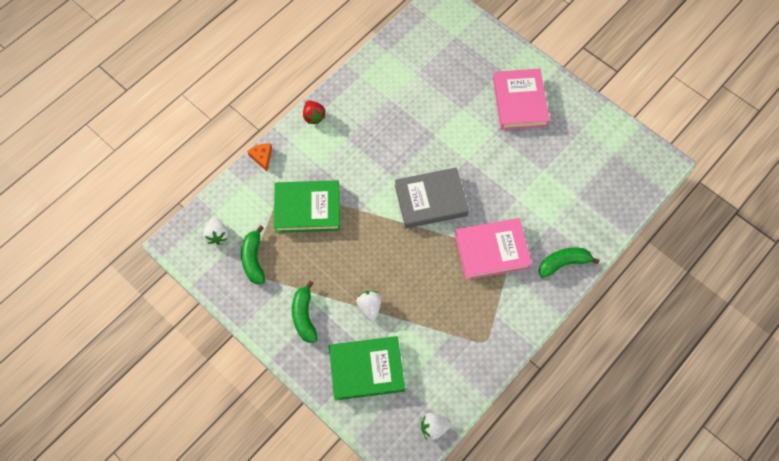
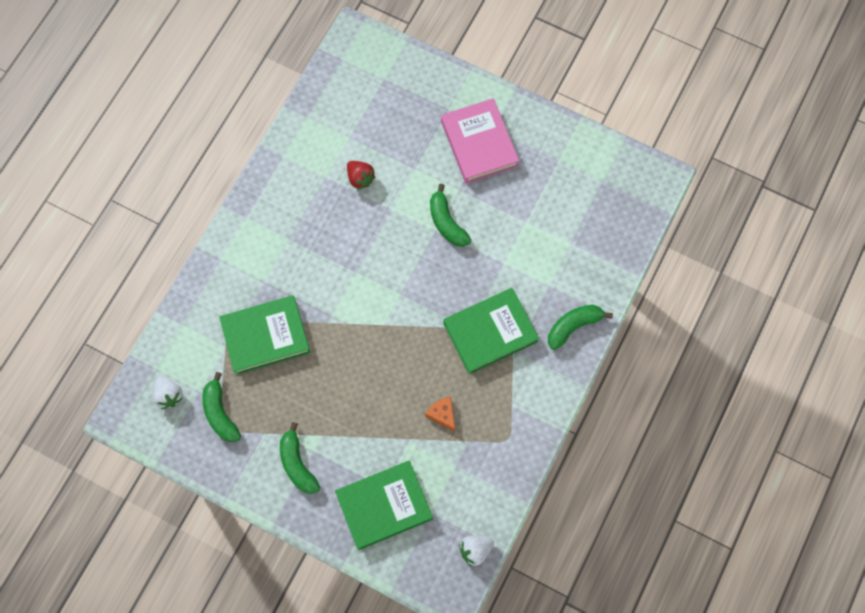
camera: 15 degrees left, 5 degrees up
orange cheese [247,143,272,171] -> orange cheese moved to [425,397,455,432]
red strawberry [303,100,325,124] -> red strawberry moved to [347,161,376,190]
white strawberry [356,291,381,320] -> none
grey book [395,168,469,228] -> none
pink book [455,218,532,280] -> green book [443,288,539,374]
none -> green banana [430,183,471,247]

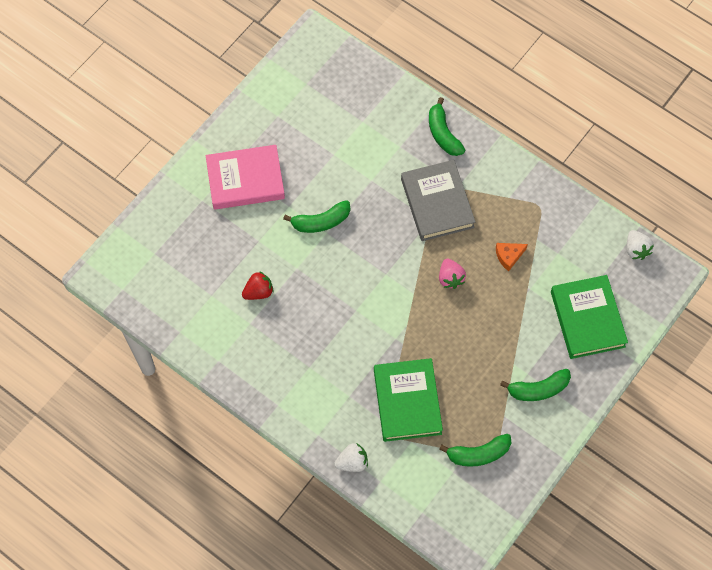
camera: 80 degrees left, 5 degrees down
white strawberry [153,376,183,409] -> white strawberry moved to [334,443,368,472]
green book [443,288,539,374] -> grey book [401,160,475,241]
none -> pink strawberry [439,259,466,289]

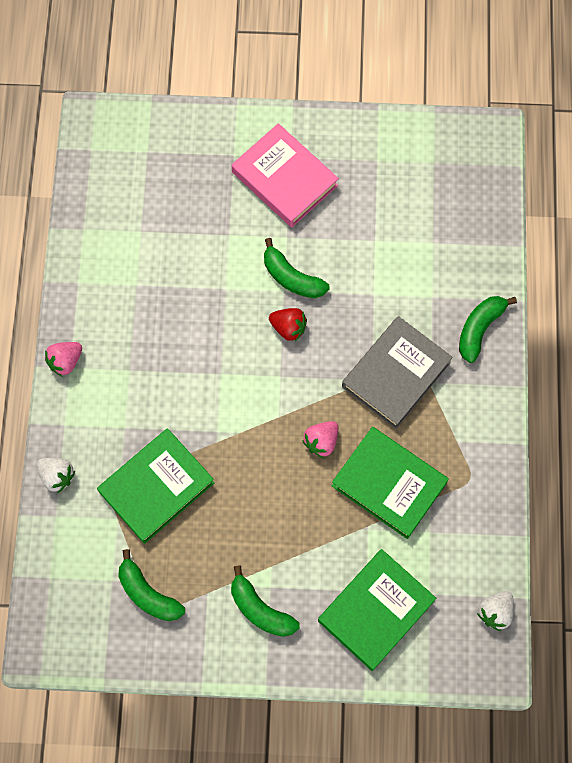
camera: 55 degrees right, 5 degrees up
red strawberry [242,271,274,300] -> red strawberry moved to [269,308,307,341]
orange cheese [496,243,528,271] -> green book [332,427,449,539]
none -> pink strawberry [45,342,82,377]

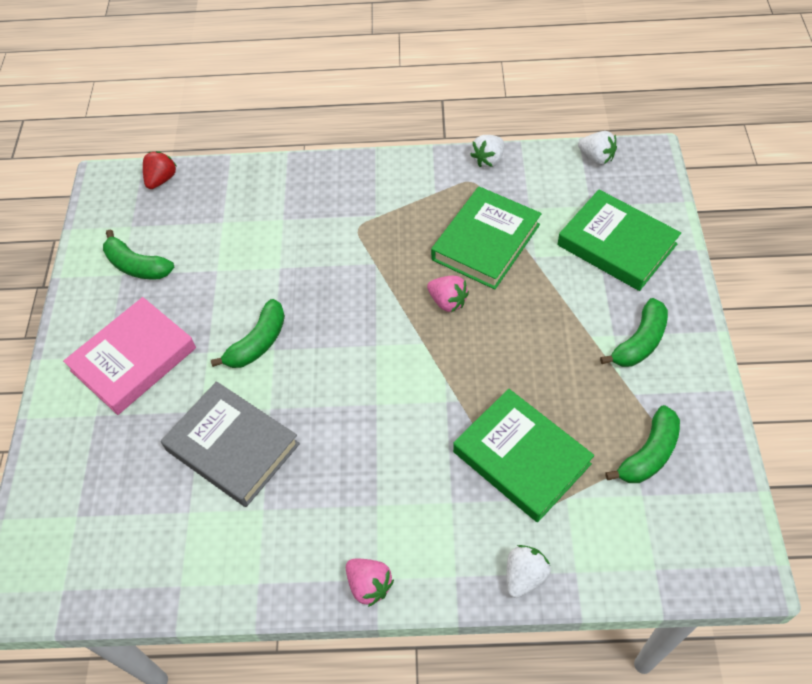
camera: 90 degrees left, 15 degrees down
red strawberry [269,308,307,341] -> red strawberry moved to [143,151,177,189]
grey book [342,316,453,429] -> grey book moved to [161,381,300,507]
green banana [459,296,517,363] -> green banana moved to [103,230,174,279]
none -> white strawberry [470,135,504,168]

